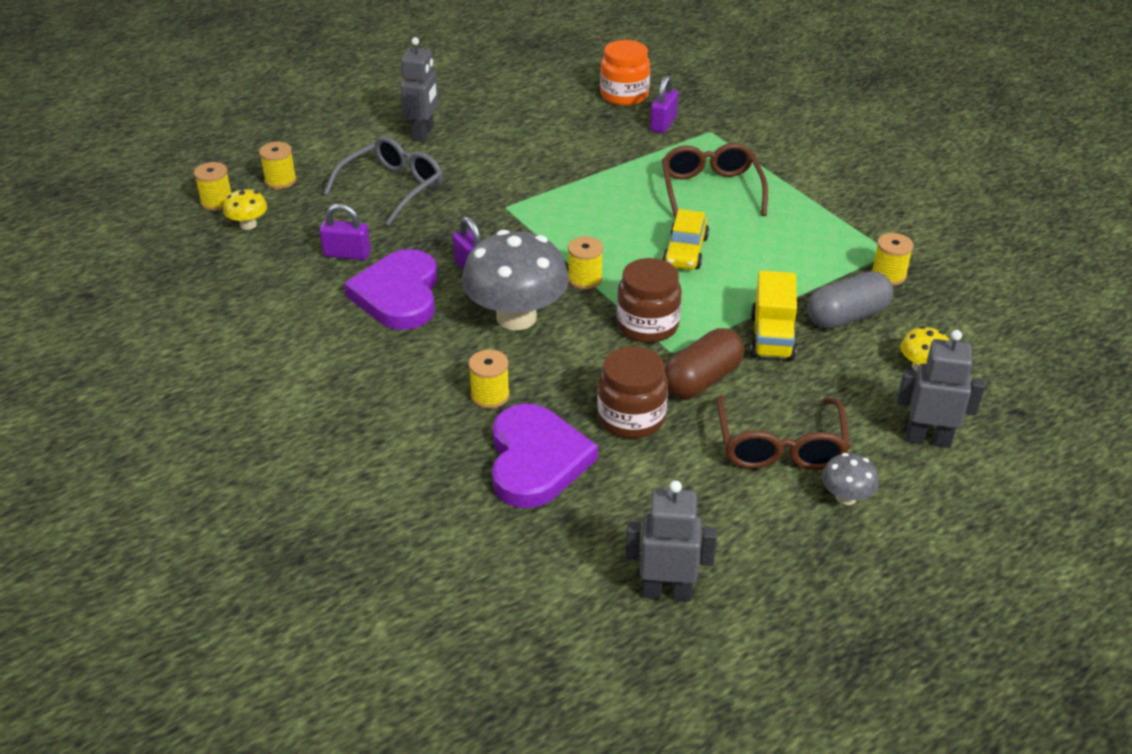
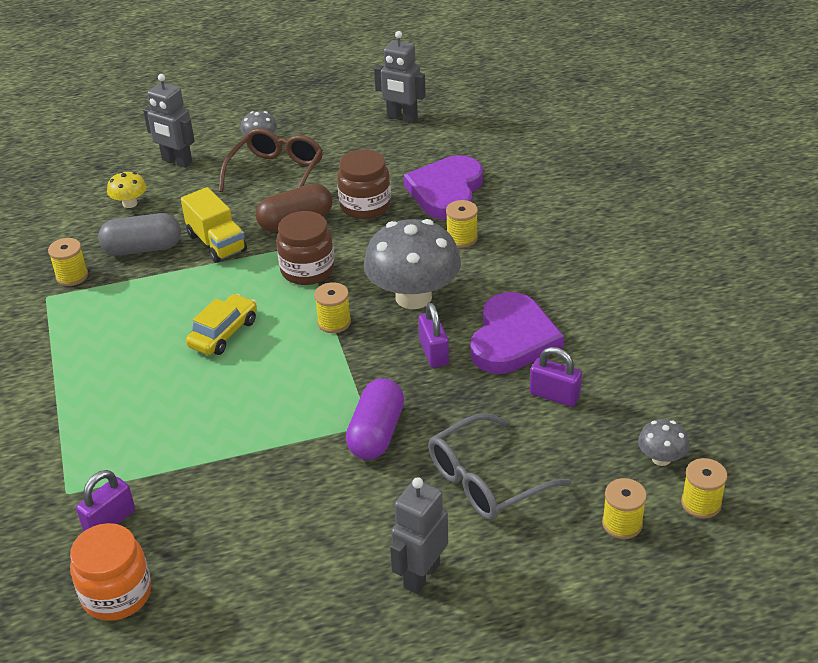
camera: 160 degrees left, 0 degrees up
yellow mushroom [223,188,267,230] -> grey mushroom [638,419,689,466]
brown glasses [662,143,768,219] -> none
yellow truck [750,271,797,361] -> yellow truck turned 120 degrees clockwise [181,187,247,263]
none -> purple capsule [346,378,404,460]

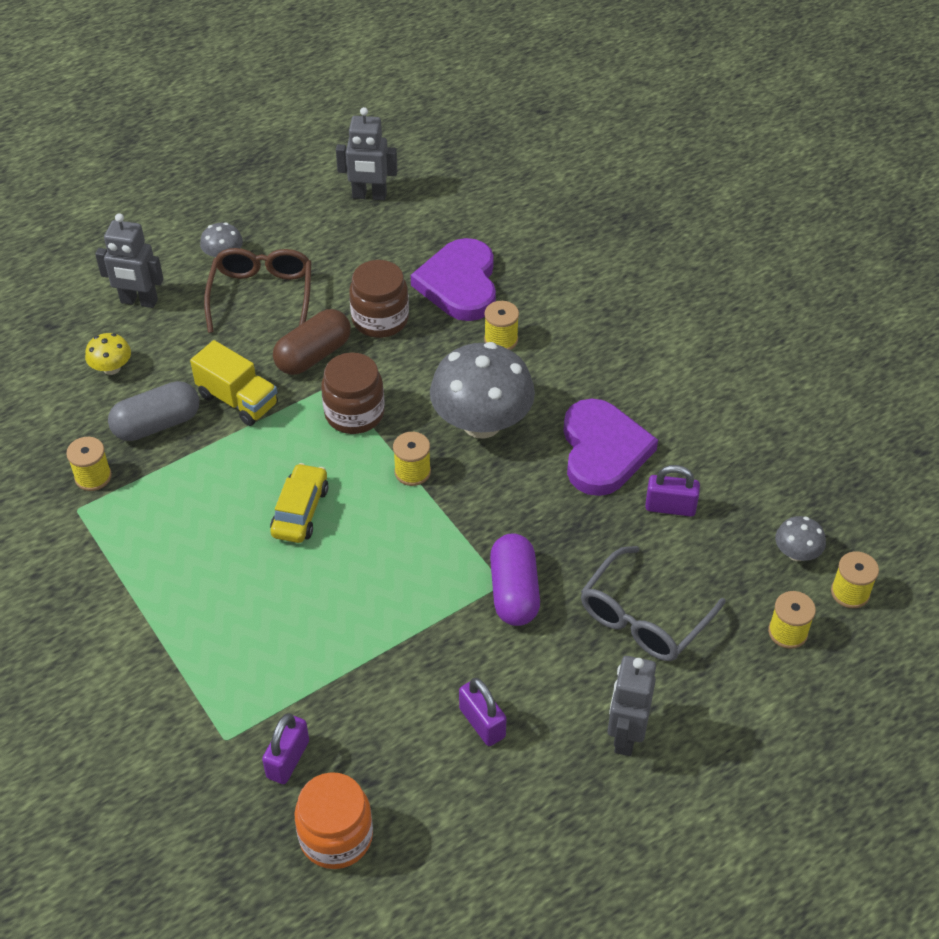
camera: 20 degrees left, 10 degrees up
purple padlock [418,302,449,368] -> purple padlock moved to [459,678,507,746]

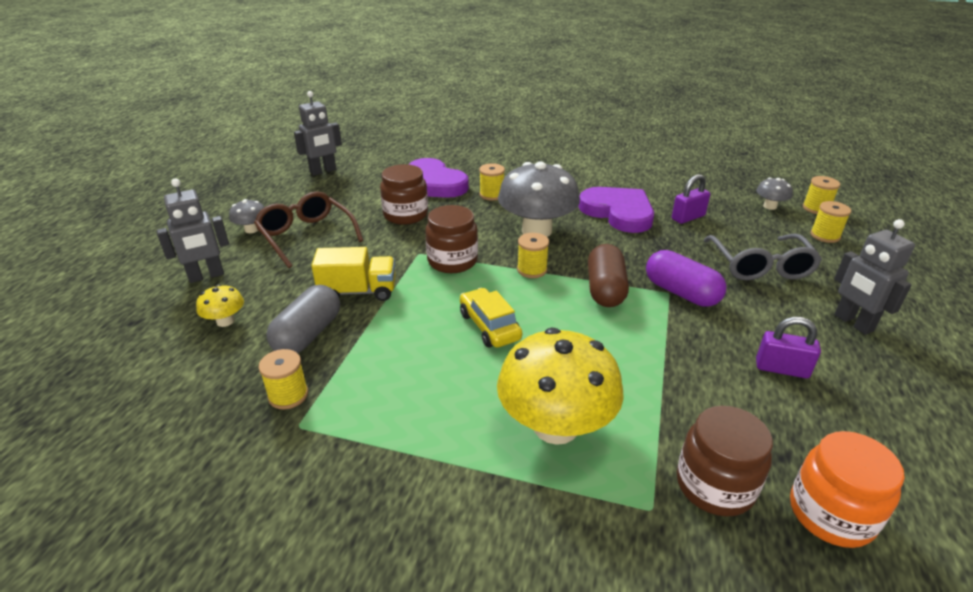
camera: 40 degrees left, 15 degrees down
purple padlock [262,713,309,784] -> brown jar [677,406,773,517]
brown capsule [273,309,351,375] -> brown capsule moved to [588,244,629,307]
none -> yellow mushroom [497,328,624,445]

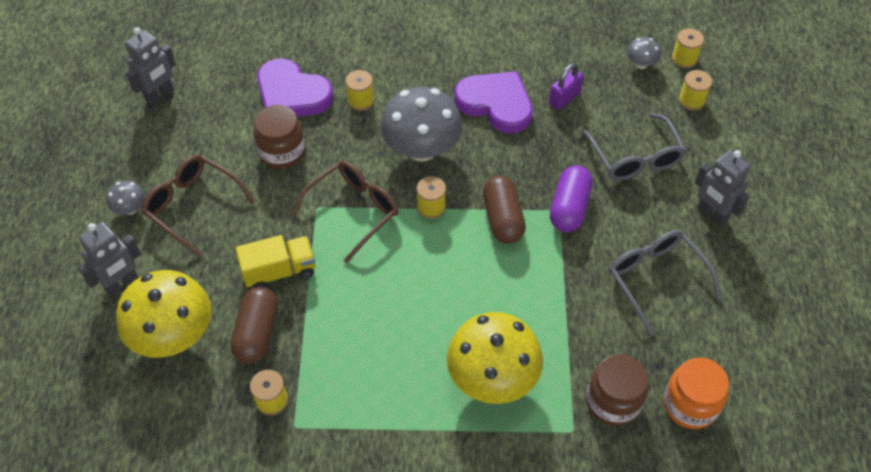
camera: 15 degrees left, 20 degrees up
yellow mushroom [196,284,244,327] -> yellow mushroom [116,270,211,358], size x2.21
grey capsule [266,285,340,353] -> brown capsule [230,287,278,364]
brown jar [425,205,478,273] -> brown glasses [290,161,399,263]
yellow car [460,288,522,348] -> none
purple capsule [646,250,727,306] -> purple capsule turned 75 degrees clockwise [550,165,593,232]
purple padlock [756,317,821,378] -> grey glasses [609,230,722,335]

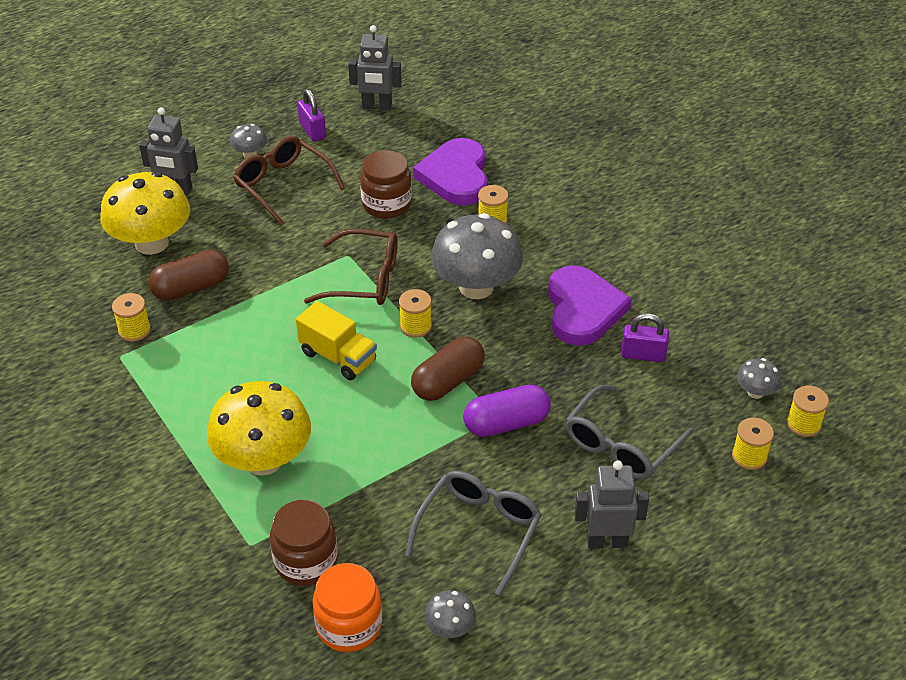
camera: 55 degrees right, 10 degrees down
brown glasses [141,155,255,256] -> brown glasses turned 45 degrees counterclockwise [233,136,345,225]
yellow truck [236,235,315,288] -> yellow truck moved to [296,301,377,380]
grey robot [695,150,751,226] -> grey robot turned 75 degrees clockwise [574,460,649,548]
none -> purple padlock [297,89,326,142]
none -> grey mushroom [425,590,476,638]

